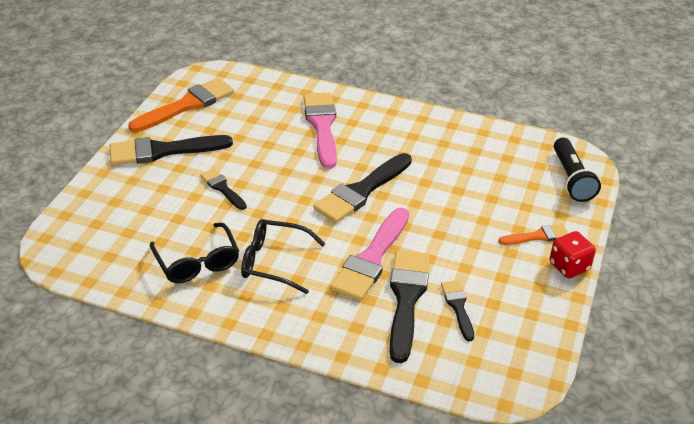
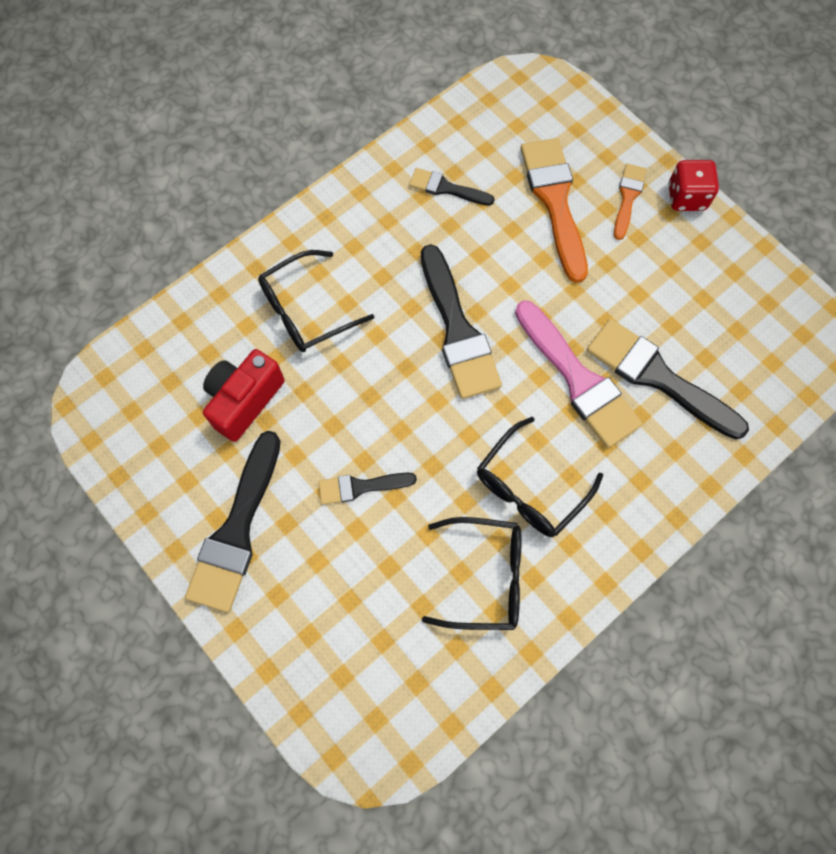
camera: 60 degrees left, 30 degrees up
orange brush [128,78,234,132] -> orange brush moved to [521,138,588,283]
pink brush [303,93,337,169] -> black glasses [258,250,374,352]
black brush [441,280,474,341] -> black brush moved to [409,168,495,205]
black flashlight [554,137,601,202] -> none
none -> red camera [203,349,285,442]

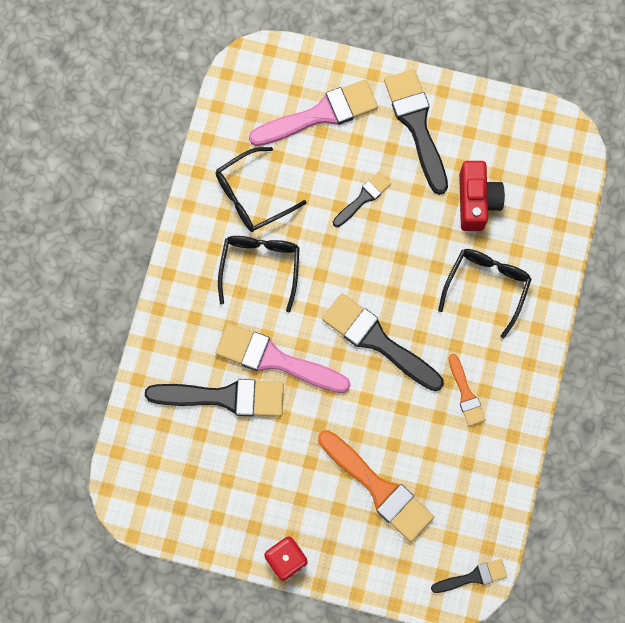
camera: 145 degrees right, 5 degrees up
black brush [409,168,495,205] -> black brush moved to [431,559,507,593]
orange brush [614,164,647,240] -> orange brush moved to [449,354,486,426]
none -> pink brush [249,79,378,146]

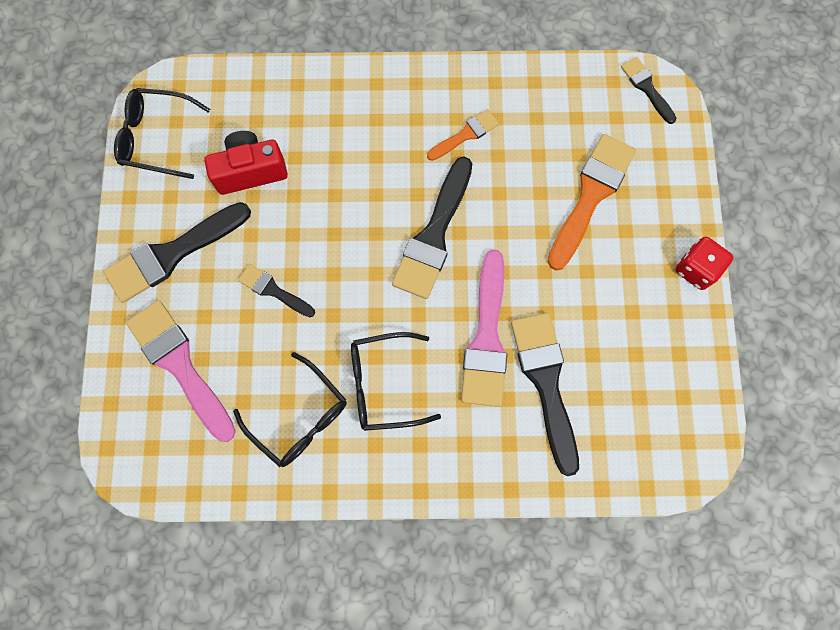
camera: 105 degrees left, 0 degrees up
black glasses [438,249,532,338] -> black glasses moved to [114,88,210,179]

